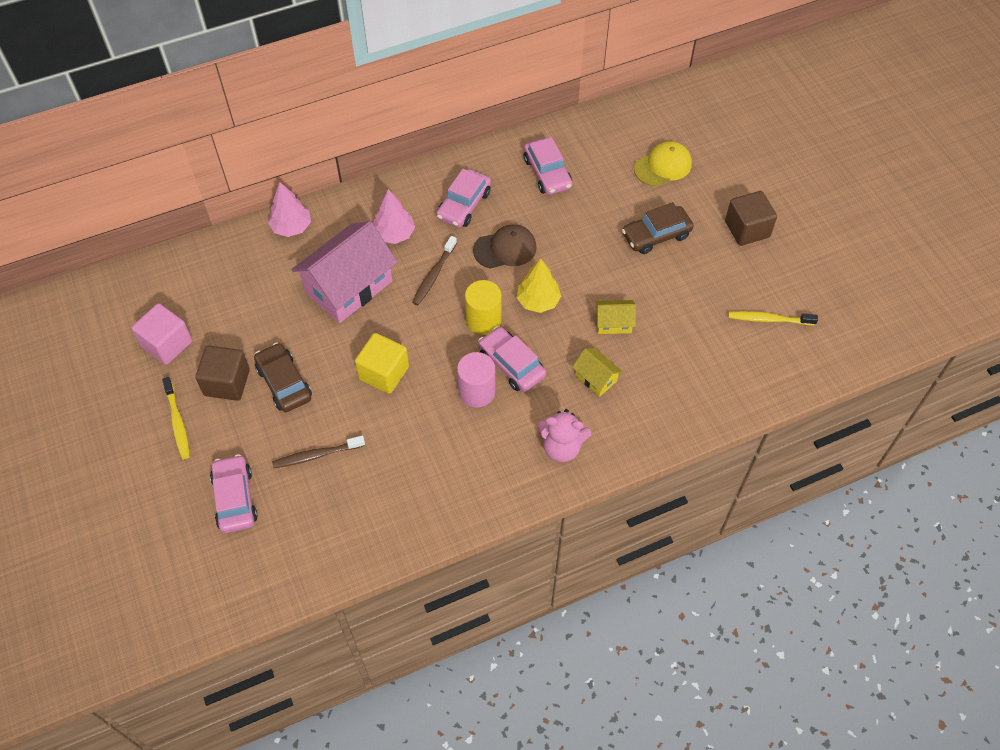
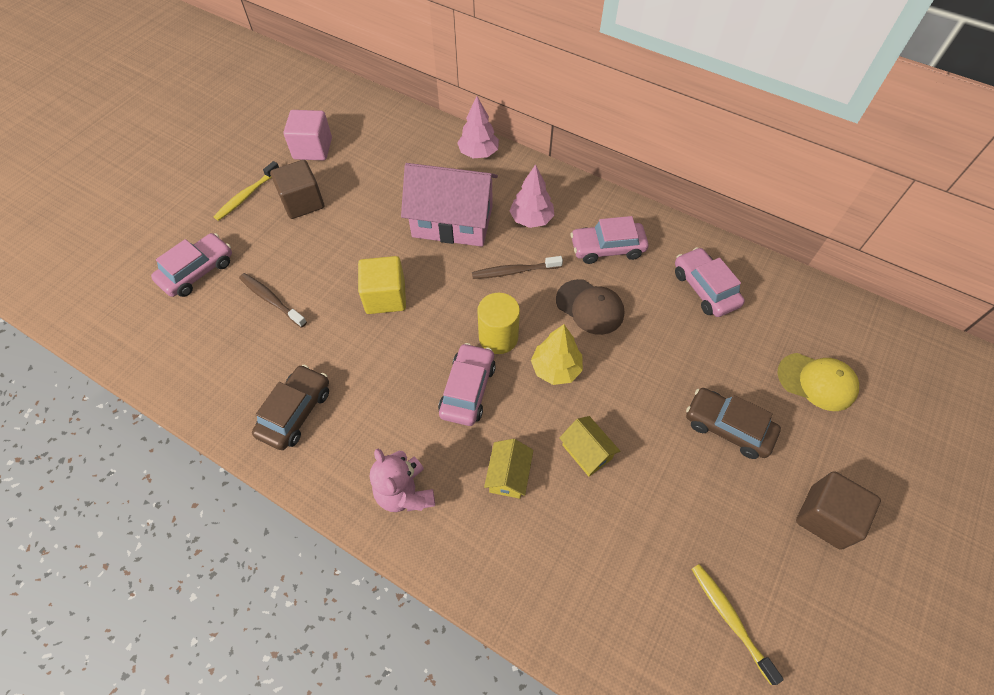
camera: 55 degrees right, 0 degrees up
brown car [254,343,312,412] -> brown car moved to [252,365,329,450]
pink cylinder [457,352,495,408] -> none
pink car [524,137,572,195] -> pink car turned 120 degrees clockwise [675,247,745,317]

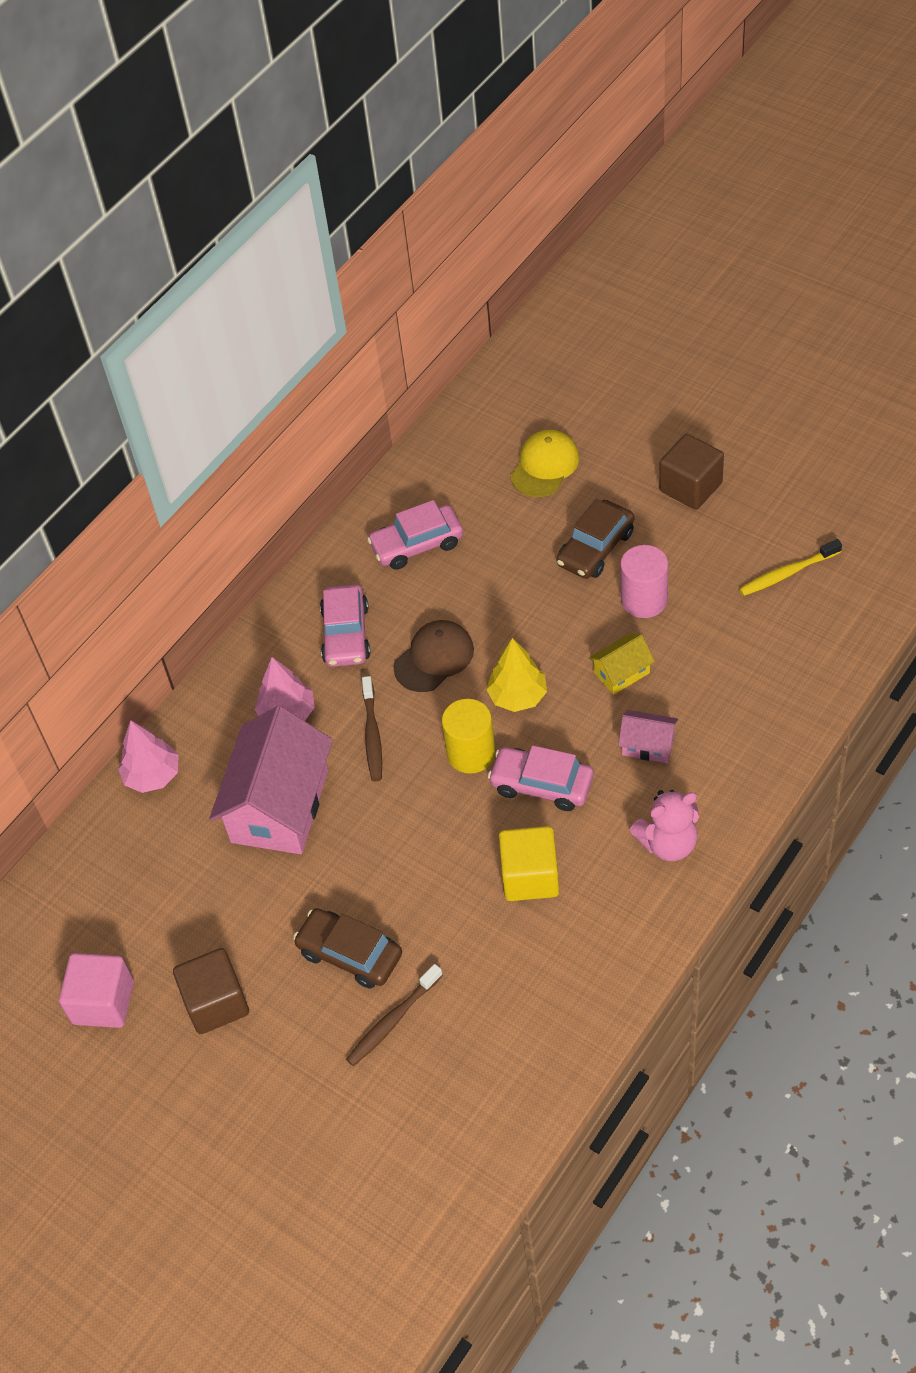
camera: 80 degrees left, 5 degrees down
pink car [151,233,232,297] -> none
yellow toothbrush [213,161,279,221] -> none
brown car [252,365,329,450] -> brown car moved to [293,908,402,989]
yellow cube [358,256,406,314] -> yellow cube moved to [499,826,559,901]
yellow house [484,439,533,499] -> pink house [618,710,678,763]
none -> pink cylinder [620,545,668,618]

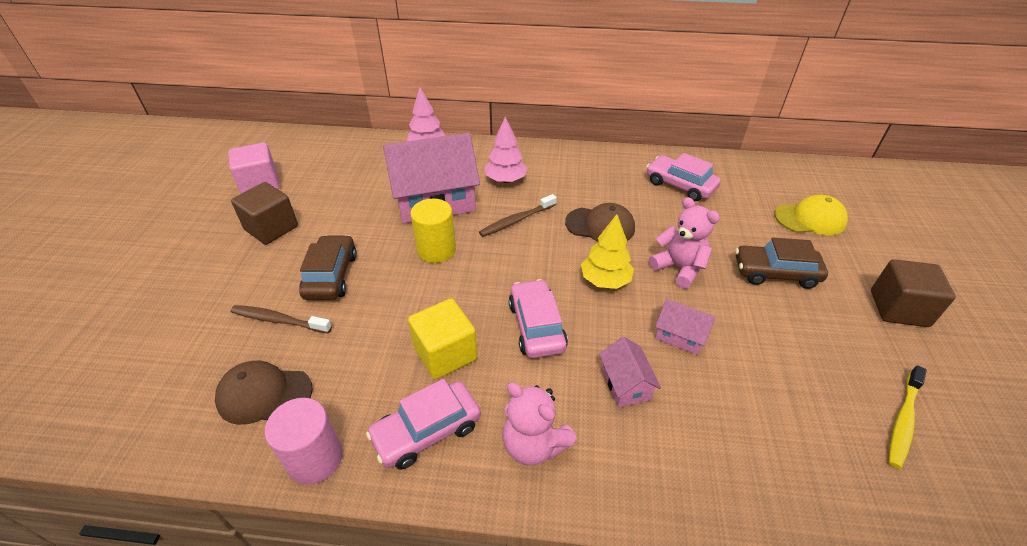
camera: 55 degrees right, 10 degrees down
pink car [320,585,370,667] -> pink car moved to [366,379,481,470]
yellow cylinder [442,699,496,774] -> yellow cylinder moved to [410,199,456,263]
yellow house [589,634,655,695] -> pink house [655,299,716,355]
pink cylinder [620,545,668,618] -> pink cylinder moved to [265,398,343,485]
yellow toothbrush [739,539,842,596] -> yellow toothbrush turned 90 degrees counterclockwise [889,365,927,469]
none -> brown cap [215,361,313,425]
none -> pink teddy bear [649,197,720,289]

